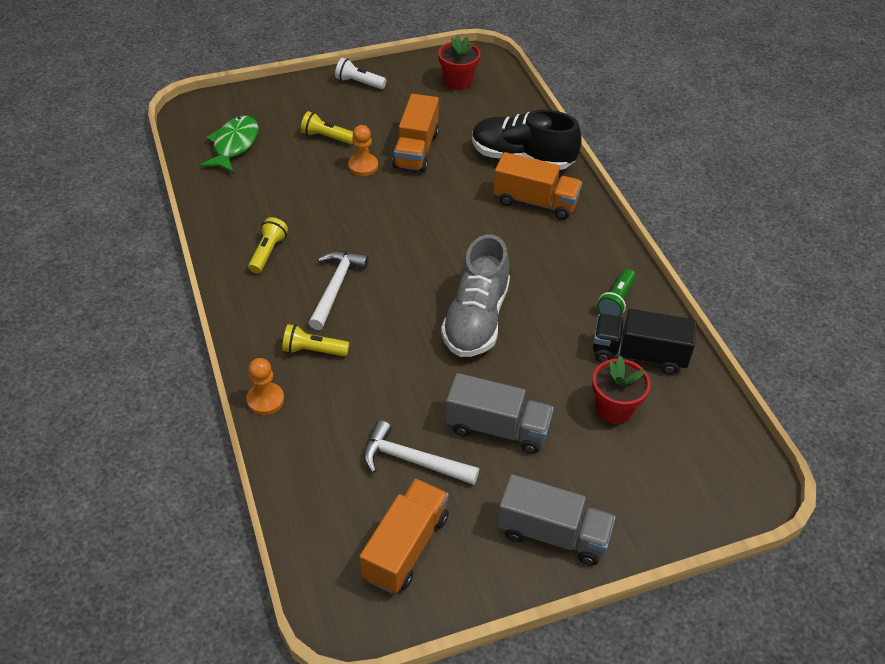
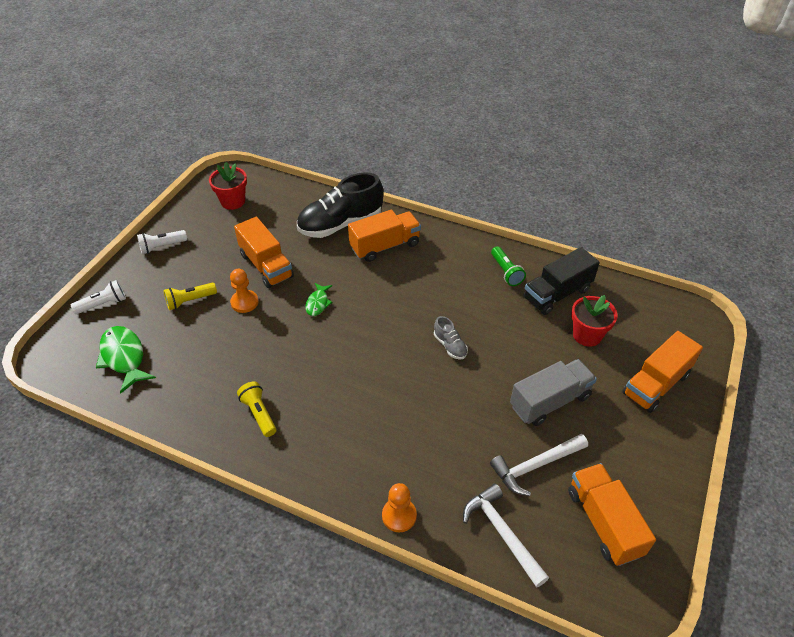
camera: 45 degrees left, 0 degrees up
yellow flashlight [282,324,349,357] -> none
white hammer [309,251,369,330] -> white hammer moved to [463,484,549,588]
grey shoe [441,234,510,357] -> grey shoe [434,316,468,359], size x0.44
grey truck [497,474,616,566] -> none
none -> white flashlight [71,280,126,314]
none -> green fish [305,283,333,316]
none -> orange truck [622,331,703,413]

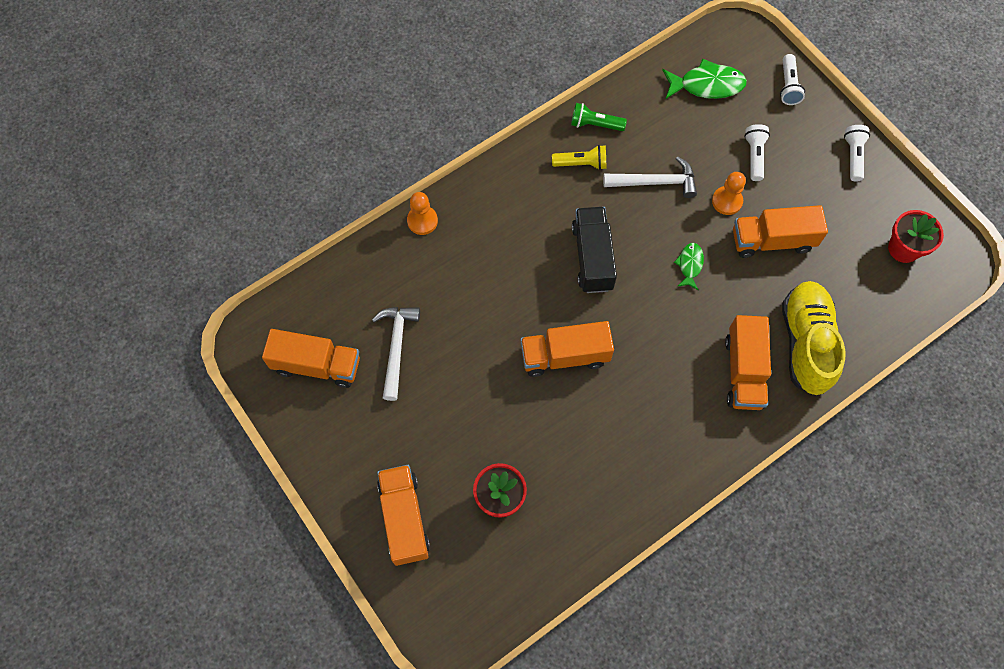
camera: 120 degrees right, 20 degrees up
yellow flashlight [163,283,217,310] -> white flashlight [744,124,770,181]
black shoe [297,173,384,238] -> yellow shoe [782,281,845,395]
green fish [305,283,333,316] -> green fish turned 60 degrees clockwise [674,243,704,290]
grey shoe [434,316,468,359] -> orange truck [521,321,614,377]
white hammer [463,484,549,588] -> white hammer moved to [603,156,697,198]
green flashlight [491,246,526,286] -> green flashlight moved to [571,103,627,131]
grey truck [510,359,597,426] -> none
black truck [524,247,600,315] -> black truck moved to [572,207,617,293]

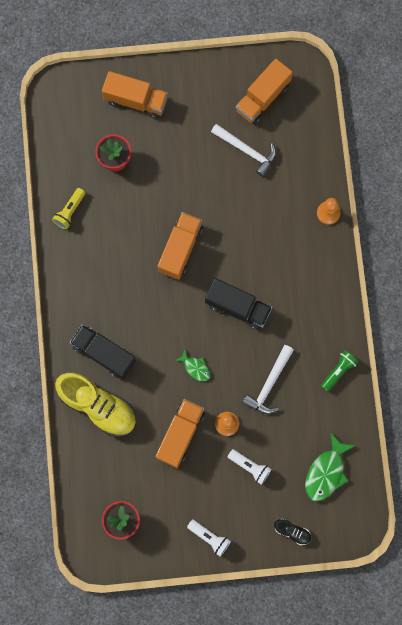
camera: 120 degrees right, 10 degrees up
yellow flashlight [552,145,607,170] -> yellow flashlight moved to [52,188,85,229]
orange truck [725,315,771,410] -> black truck [70,324,136,379]
white flashlight [780,54,805,105] -> black shoe [274,519,311,545]

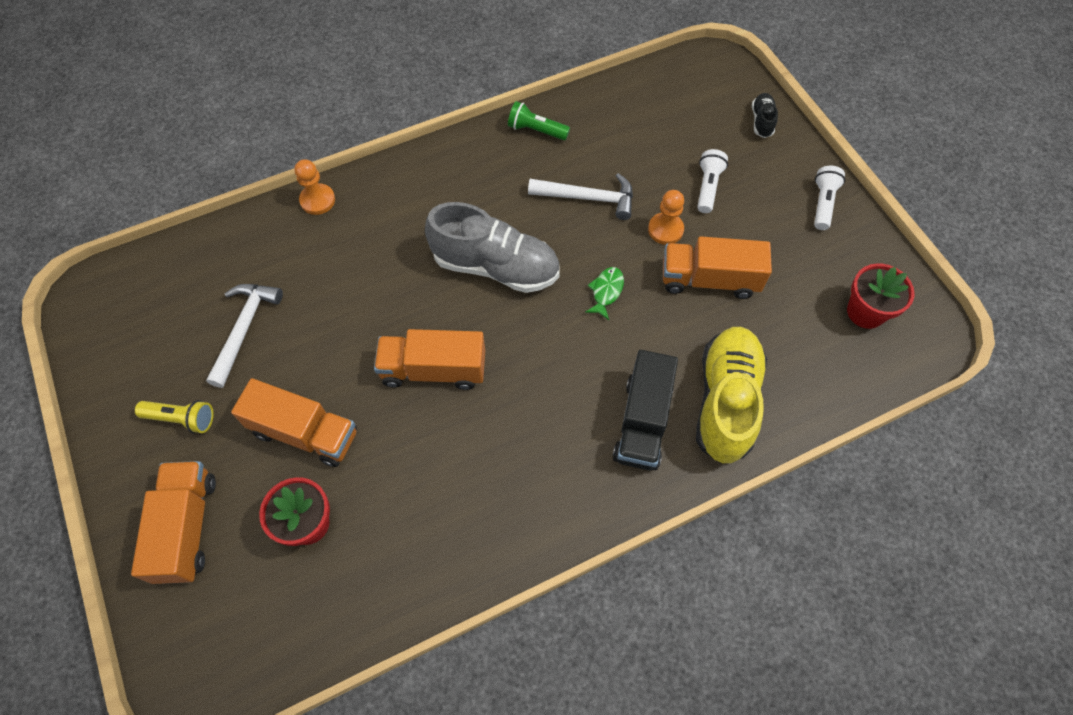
camera: 110 degrees left, 15 degrees down
yellow flashlight [52,188,85,229] -> yellow flashlight moved to [135,400,214,433]
black truck [205,278,272,330] -> grey shoe [425,202,560,293]
orange truck [236,58,293,124] -> orange truck moved to [231,378,357,467]
green fish [305,432,356,501] -> none

